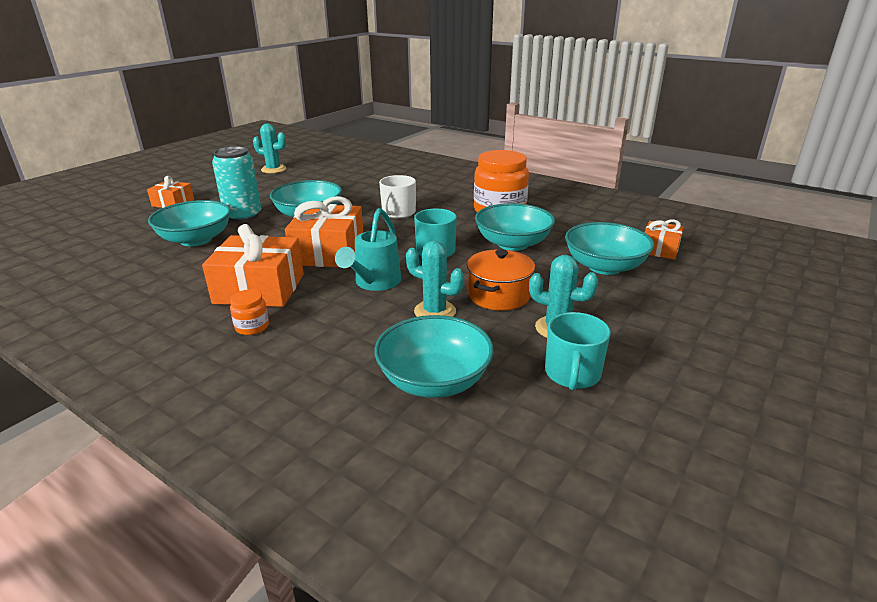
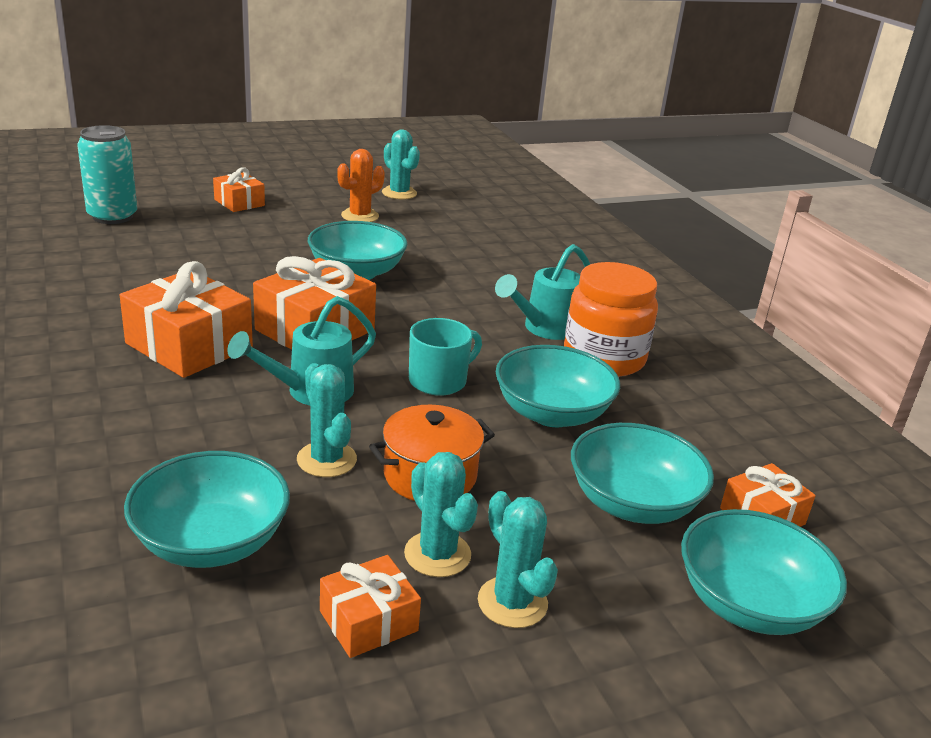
camera: 30 degrees right, 0 degrees up
turquoise bowl [148,200,231,246] -> turquoise bowl moved to [681,509,847,635]
turquoise can [212,146,261,222] -> turquoise can moved to [77,125,137,224]
orange jar [230,290,269,335] -> none
white mug [379,175,416,218] -> none
turquoise mug [545,312,611,391] -> orange gift [320,555,421,658]
none -> orange cactus [337,149,385,222]
none -> turquoise cactus [478,491,558,628]
none -> turquoise watering can [495,244,590,340]

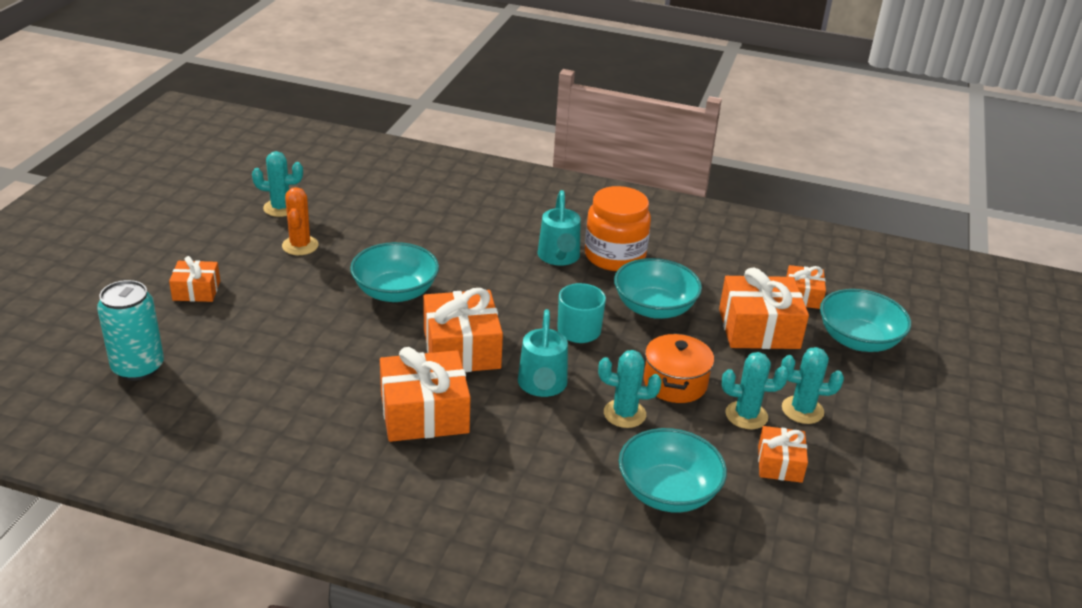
camera: 50 degrees left, 5 degrees up
turquoise bowl [571,423,714,524] -> orange gift [719,268,809,349]

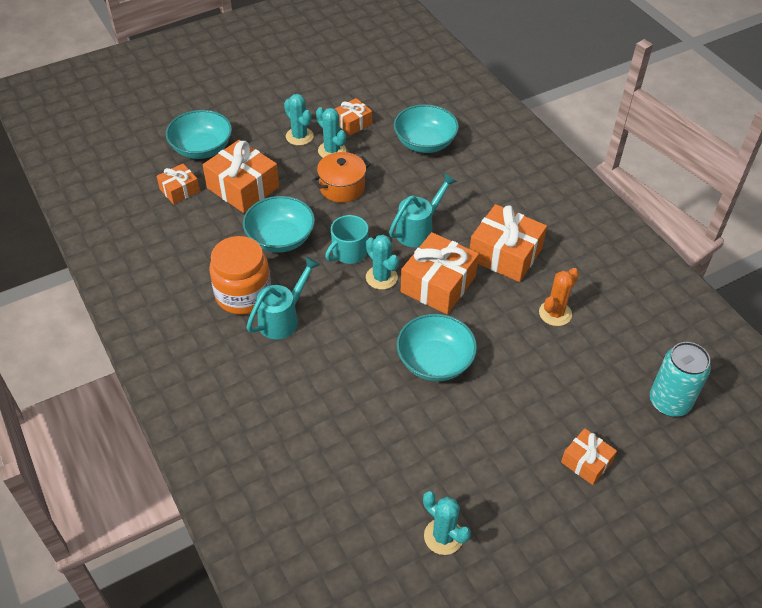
camera: 135 degrees left, 15 degrees up
orange cactus [282,187,319,255] -> orange cactus moved to [539,268,579,326]
turquoise cactus [598,350,662,428] -> turquoise cactus moved to [366,235,399,290]

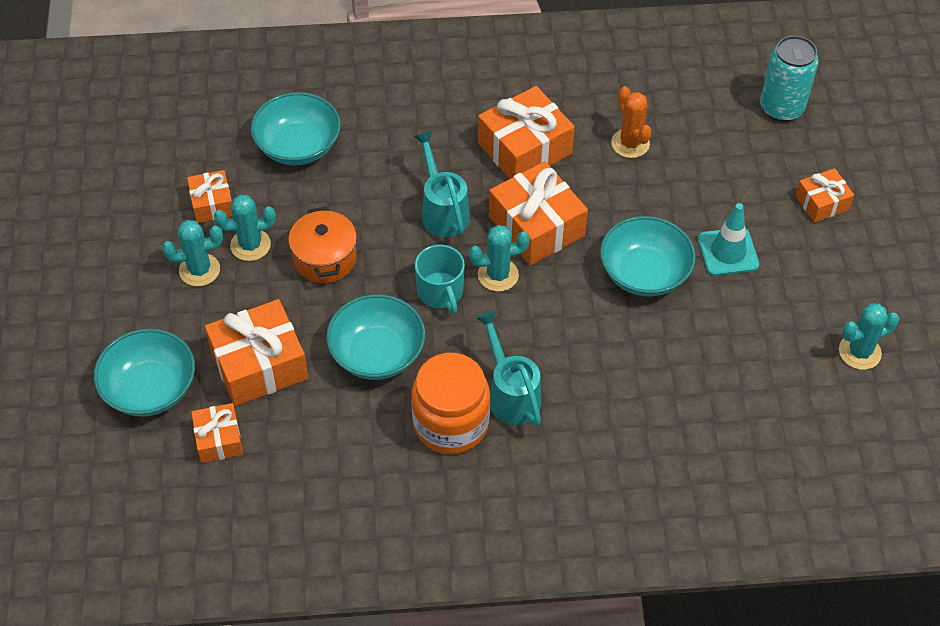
camera: 65 degrees left, 5 degrees up
none -> turquoise traffic cone [698,203,759,276]

